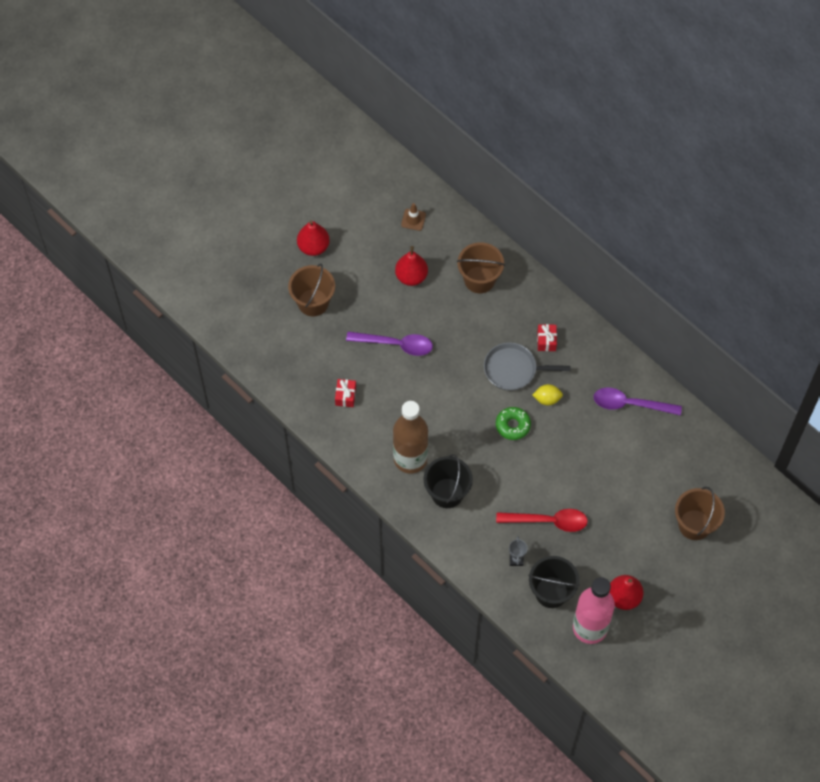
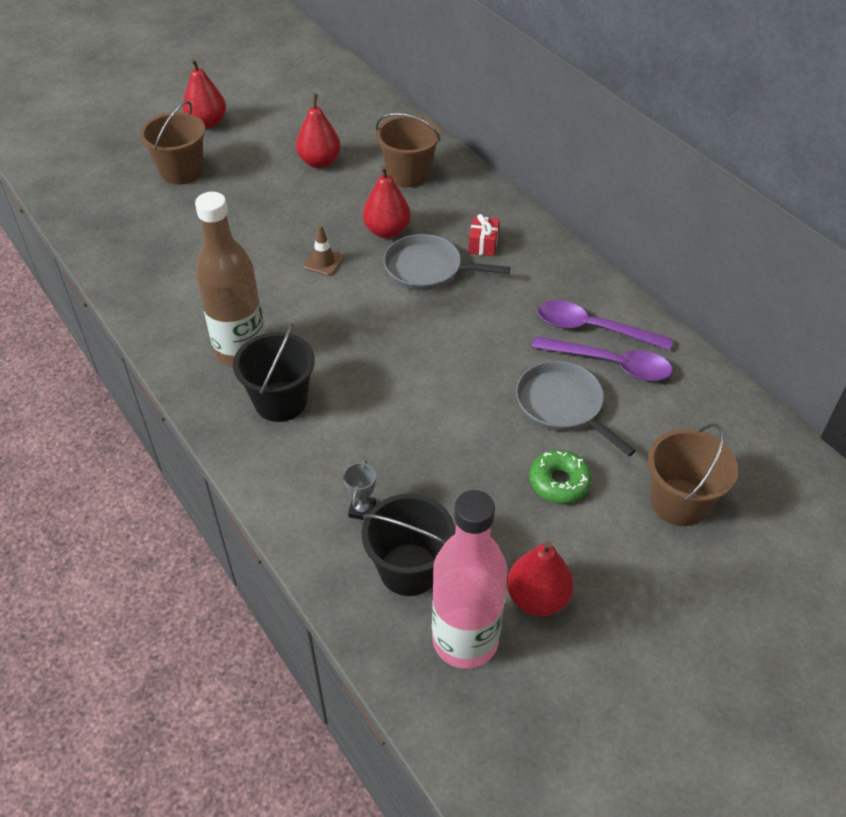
camera: 10 degrees right, 15 degrees down
red gift [335,379,356,407] -> none
purple spoon [346,331,433,356] -> purple spoon moved to [532,336,672,381]
brown traffic cone [401,203,426,231] -> brown traffic cone moved to [303,225,344,276]
green donut [496,407,531,440] -> green donut moved to [529,450,592,503]
red spoon [496,509,588,532] -> none
yellow lemon [533,384,563,405] -> none
none -> red pear [363,165,411,238]
none -> grey pan [516,361,636,456]

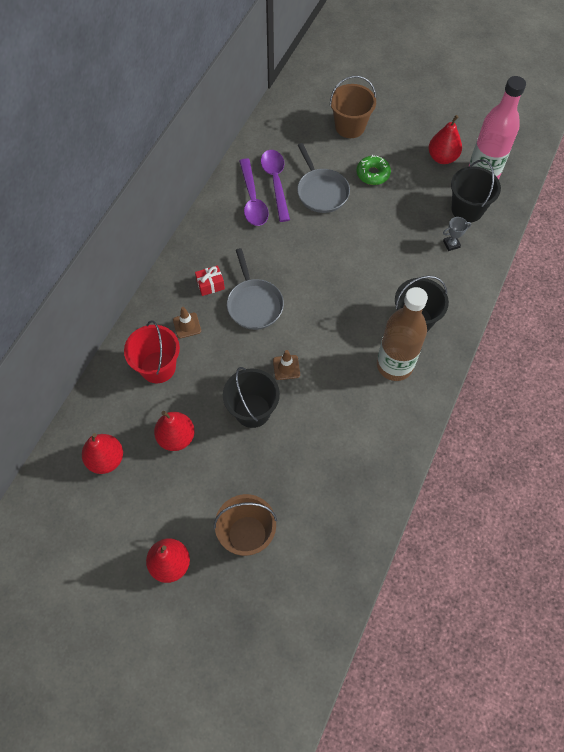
camera: 120 degrees left, 15 degrees up
red pear [363,165,411,238] -> red pear moved to [82,433,123,474]
brown bucket [376,113,441,188] -> red bucket [124,320,180,383]
grey pan [516,361,636,456] -> grey pan turned 45 degrees counterclockwise [297,143,350,213]
none -> brown traffic cone [173,307,201,338]
none -> black bucket [223,367,280,428]

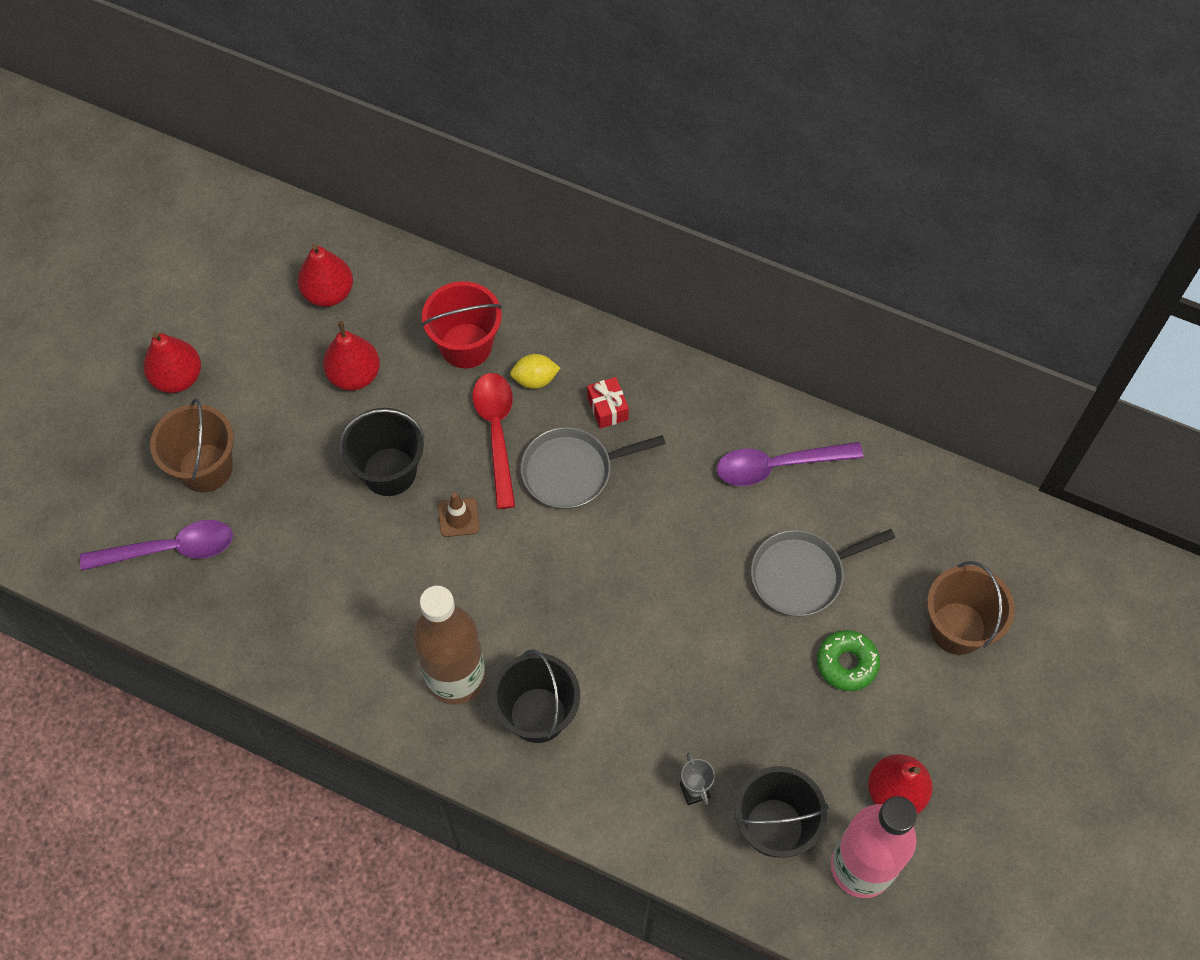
camera: 90 degrees right, 0 degrees up
brown traffic cone [173,307,201,338] -> yellow lemon [510,354,560,389]
purple spoon [261,150,290,222] -> purple spoon moved to [80,520,233,571]
none -> red spoon [473,373,515,509]

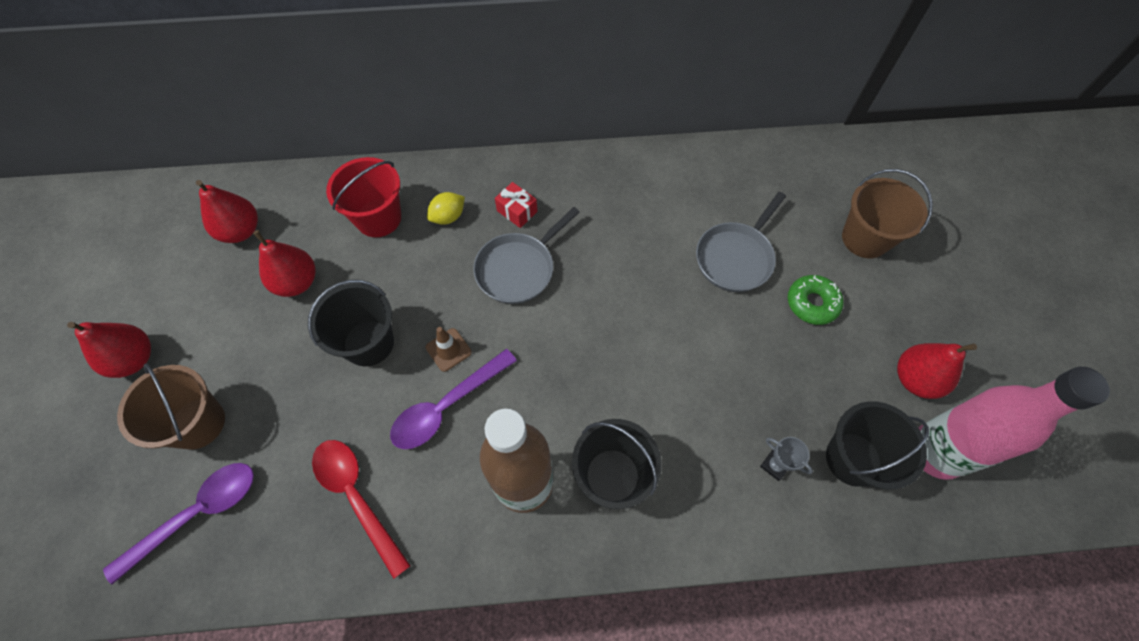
camera: 30 degrees left, 0 degrees up
red spoon [473,373,515,509] -> red spoon moved to [312,440,411,579]
purple spoon [717,442,863,486] -> purple spoon moved to [390,349,517,449]

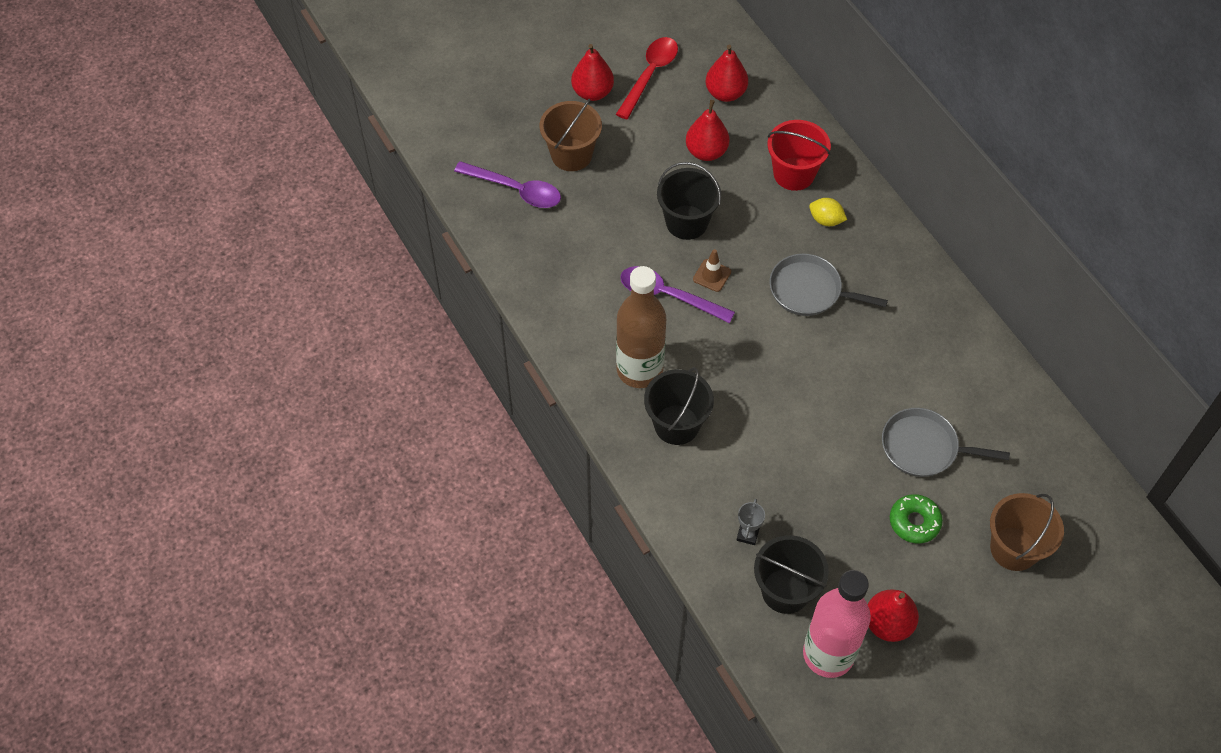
camera: 65 degrees right, 5 degrees down
red spoon [312,440,411,579] -> red spoon moved to [616,37,678,119]
red gift [495,182,537,228] -> none

